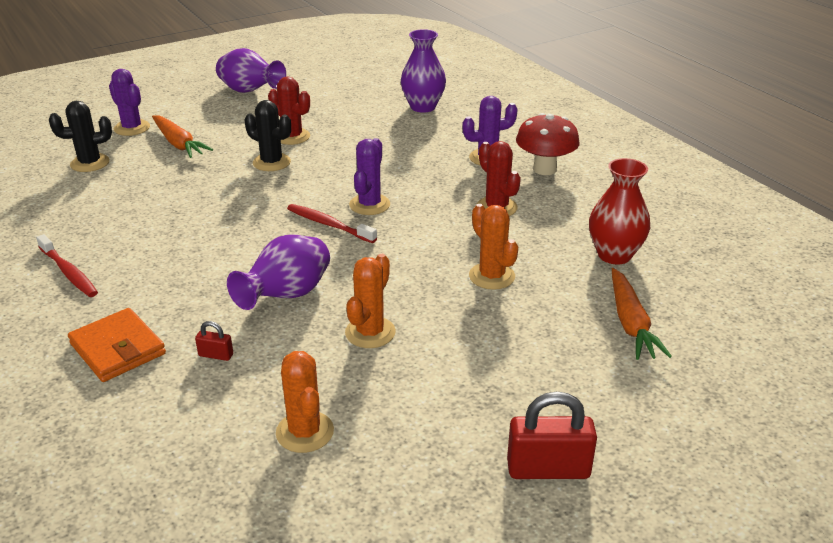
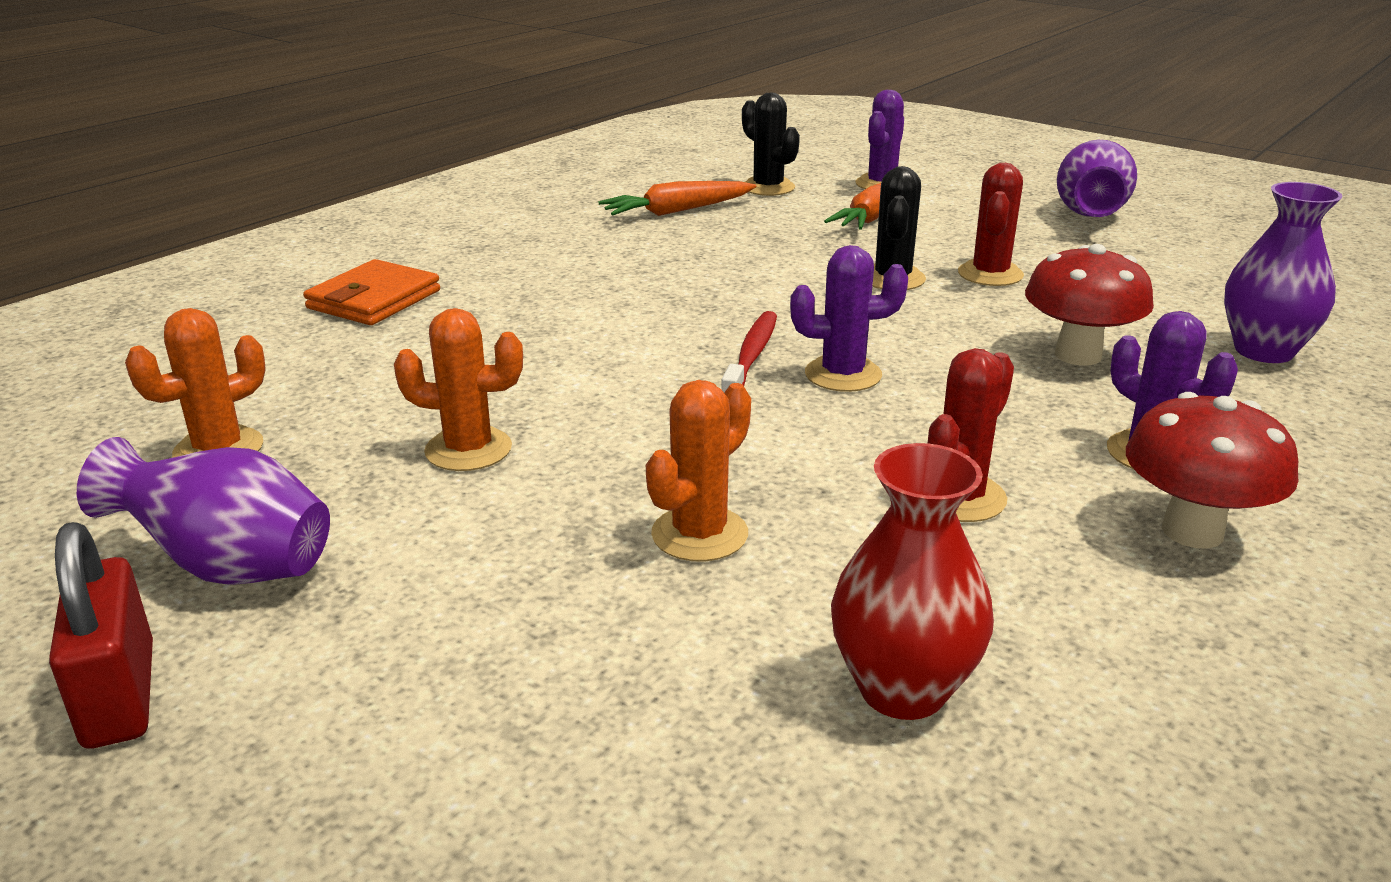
camera: 70 degrees right, 5 degrees down
red toothbrush [36,234,98,297] -> none
red padlock [195,321,233,361] -> none
purple vase [227,234,330,310] -> purple vase moved to [77,437,330,585]
orange carrot [612,268,672,360] -> orange carrot moved to [598,181,756,216]
none -> red mushroom [1025,244,1154,366]

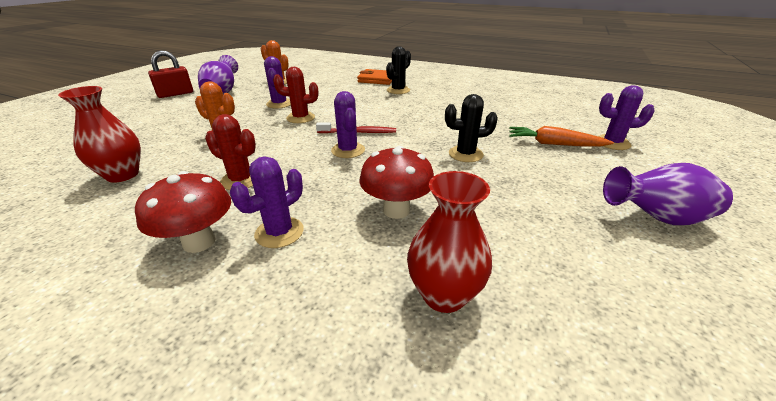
camera: 75 degrees right, 5 degrees up
orange cactus [394,308,523,471] -> purple cactus [264,56,291,109]
orange carrot [598,181,756,216] -> none
black cactus [742,92,800,196] -> black cactus moved to [386,46,411,94]
red cactus [958,163,1024,286] -> red cactus moved to [273,67,318,123]
purple vase [1224,182,1343,363] -> red vase [407,171,492,313]

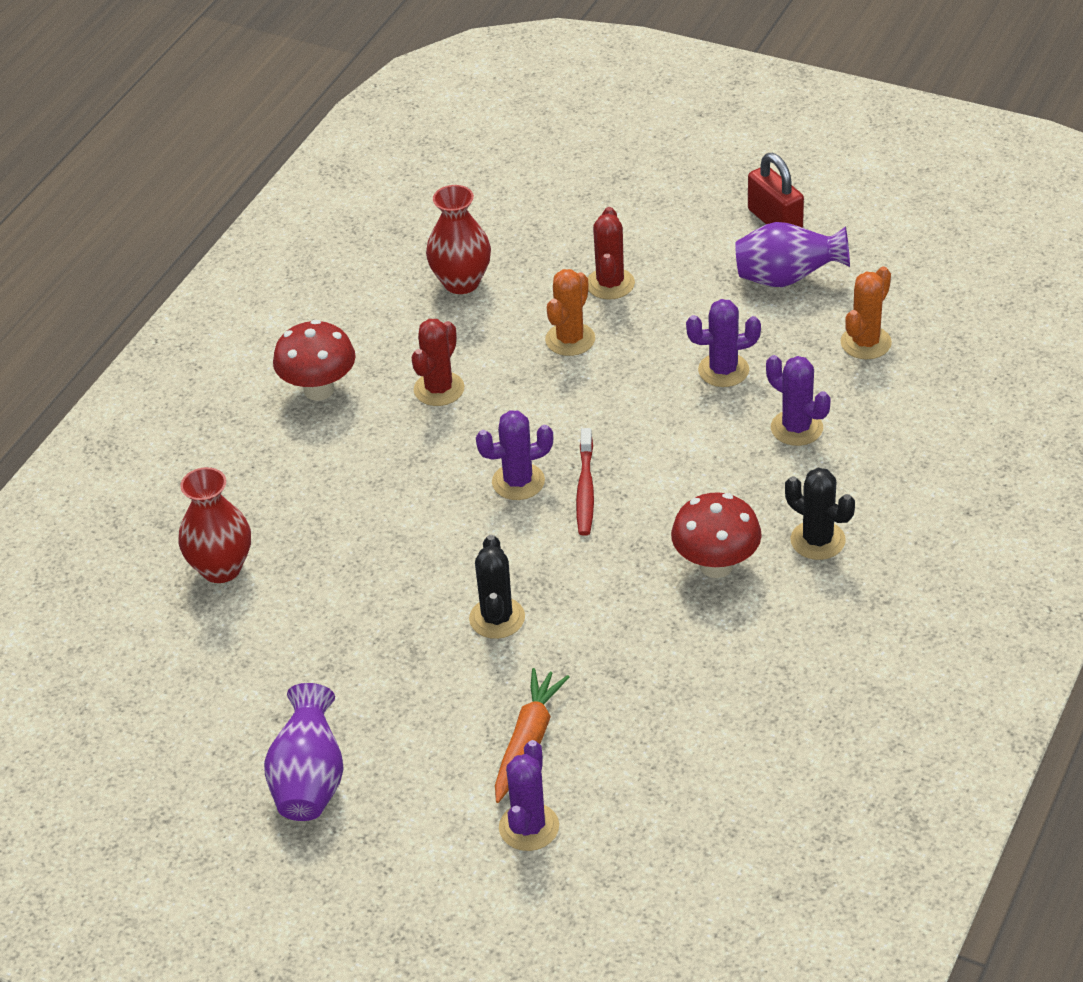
camera: 95 degrees right, 10 degrees up
purple cactus [230,156,304,248] -> purple cactus moved to [766,355,831,446]
red cactus [273,67,318,123] -> red cactus moved to [588,207,635,300]
orange wallet [357,69,392,85] -> none
red mushroom [359,146,434,219] -> red mushroom moved to [671,492,762,578]

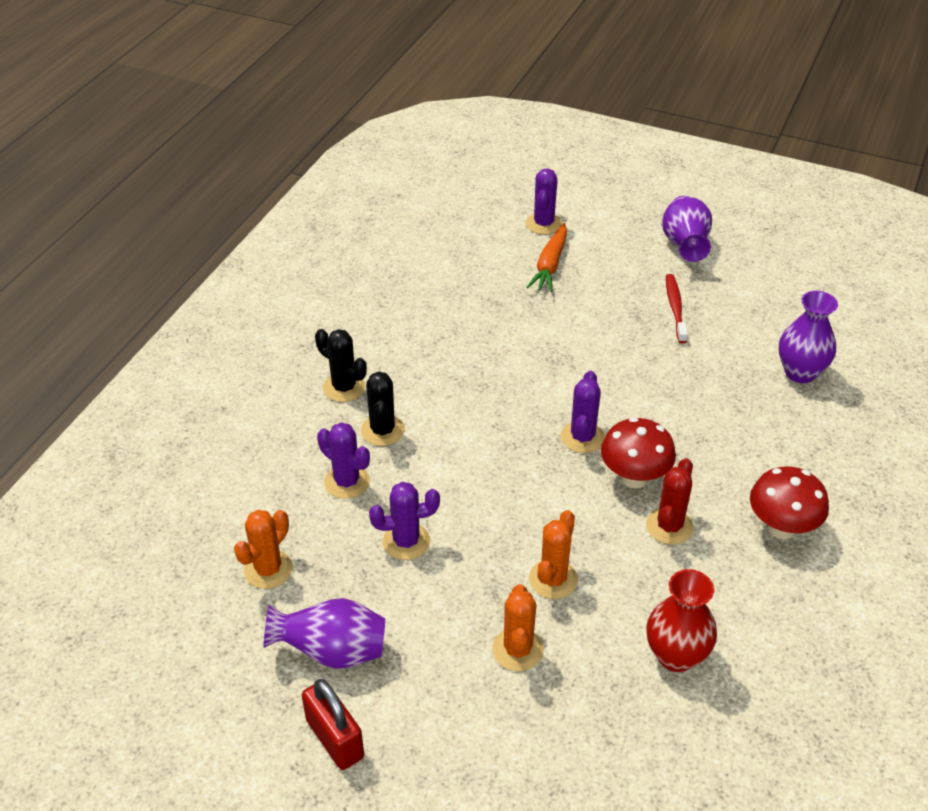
camera: 175 degrees right, 0 degrees up
red vase [178,467,251,583] -> purple vase [779,291,838,383]
black cactus [469,535,525,639] -> black cactus moved to [361,372,405,446]
purple cactus [476,410,553,500] -> purple cactus turned 60 degrees counterclockwise [561,371,605,453]
red toothbrush [576,428,594,536] -> red toothbrush moved to [666,274,688,343]
red cactus [588,207,635,300] -> orange cactus [492,584,544,671]
red mushroom [671,492,762,578] -> red mushroom moved to [601,417,676,489]

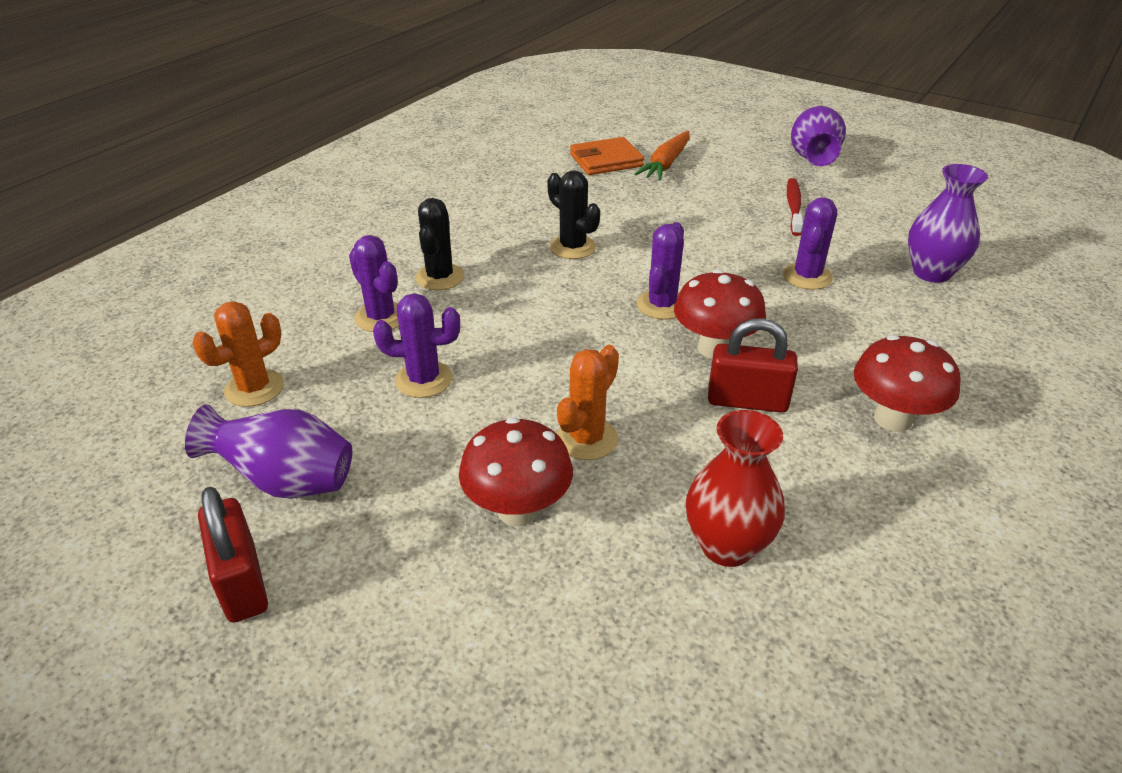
camera: 10 degrees right, 5 degrees down
black cactus [315,329,367,402] -> black cactus moved to [547,170,600,259]
orange cactus [492,584,544,671] -> red mushroom [459,417,573,526]
purple cactus [526,169,562,235] -> purple cactus moved to [783,197,837,290]
red cactus [646,458,694,544] -> red padlock [708,318,798,413]
none -> orange wallet [570,137,644,175]

